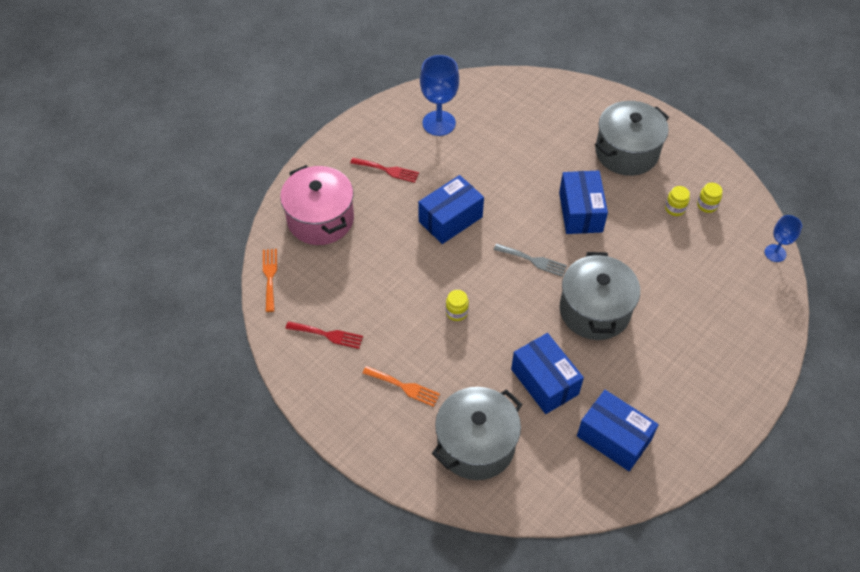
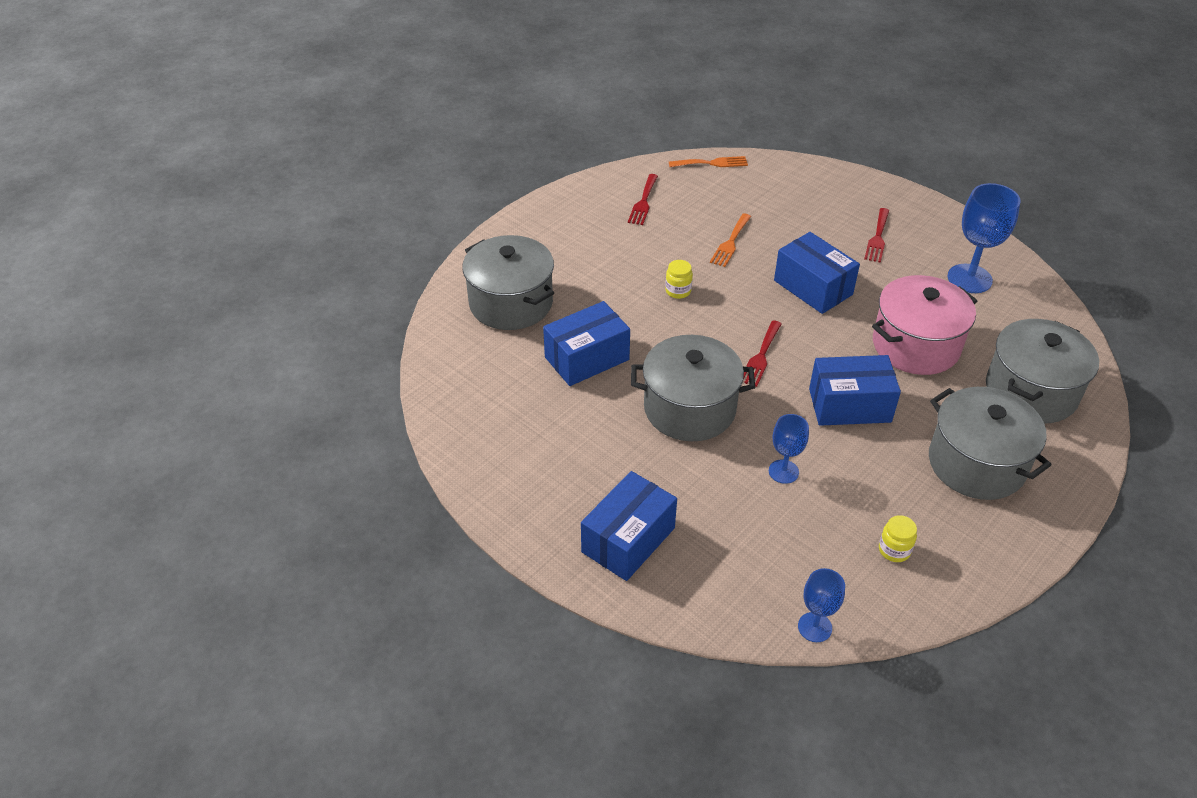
camera: 90 degrees right, 10 degrees down
pink pot [280,165,354,245] -> pink pot moved to [872,275,977,375]
orange fork [363,366,440,407] -> orange fork moved to [710,213,751,267]
grey fork [494,244,567,277] -> red fork [743,320,782,387]
blue box [577,390,659,471] -> blue box moved to [581,471,677,581]
yellow jar [665,186,690,216] -> none
none -> blue goblet [769,414,809,484]
none -> grey pot [986,319,1099,423]

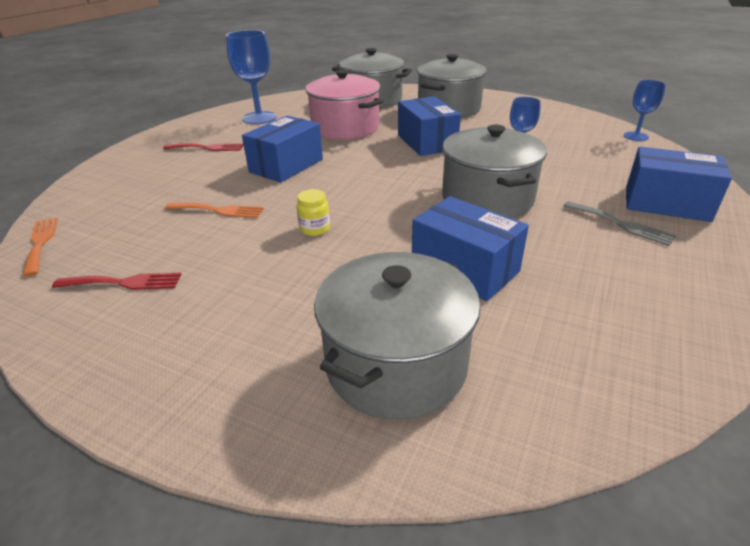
camera: 105 degrees left, 10 degrees down
red fork [743,320,782,387] -> none
yellow jar [879,515,917,562] -> none
none -> grey fork [563,201,677,246]

